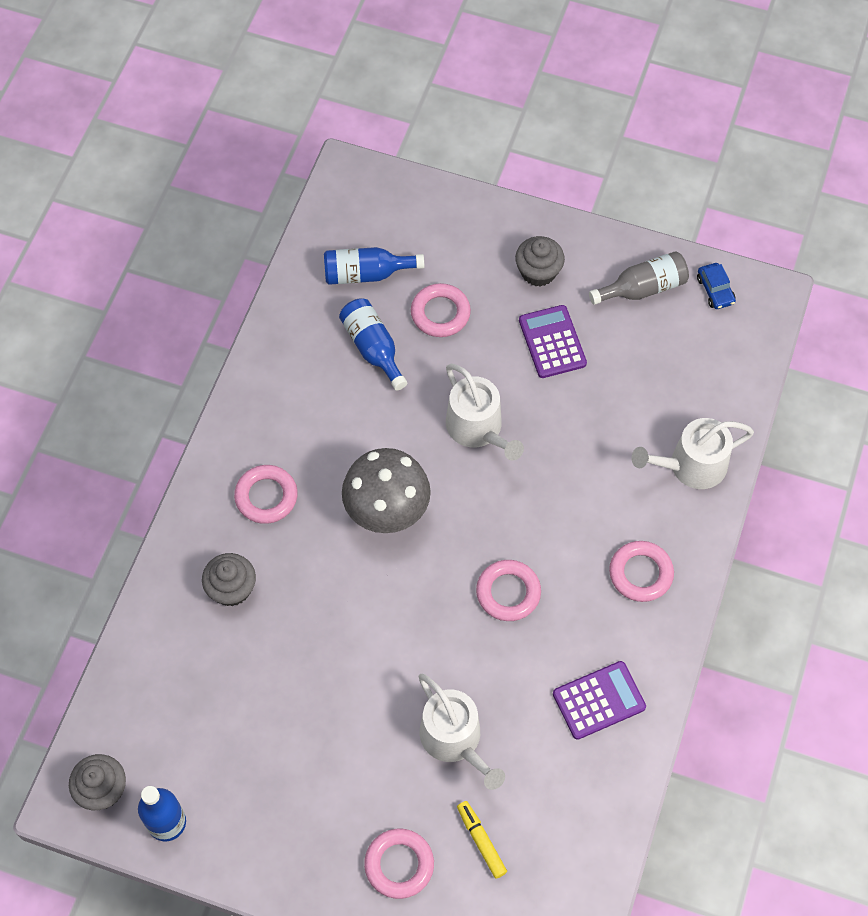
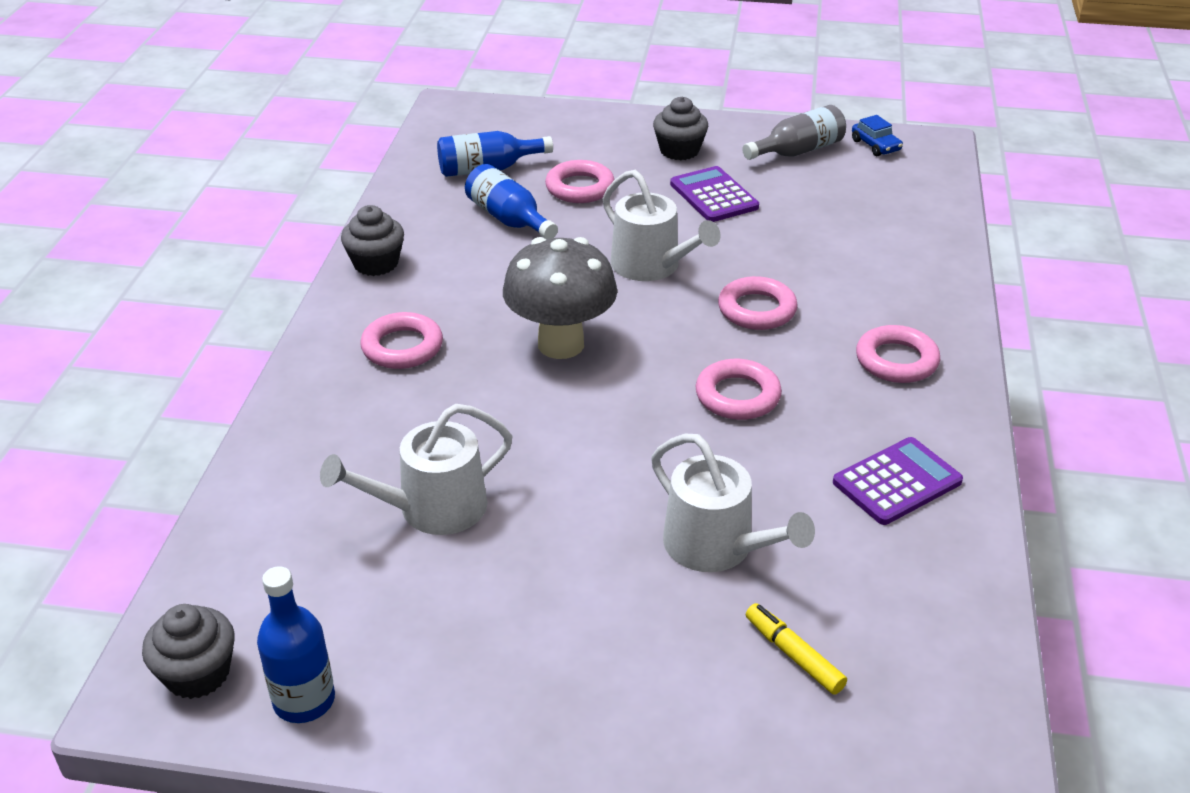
camera: 10 degrees left, 25 degrees down
grey cupcake [202,553,256,606] -> grey cupcake moved to [341,205,404,276]
pink ring [364,829,434,899] -> pink ring moved to [718,276,798,330]
white watering can [631,418,754,489] -> white watering can moved to [320,404,513,535]

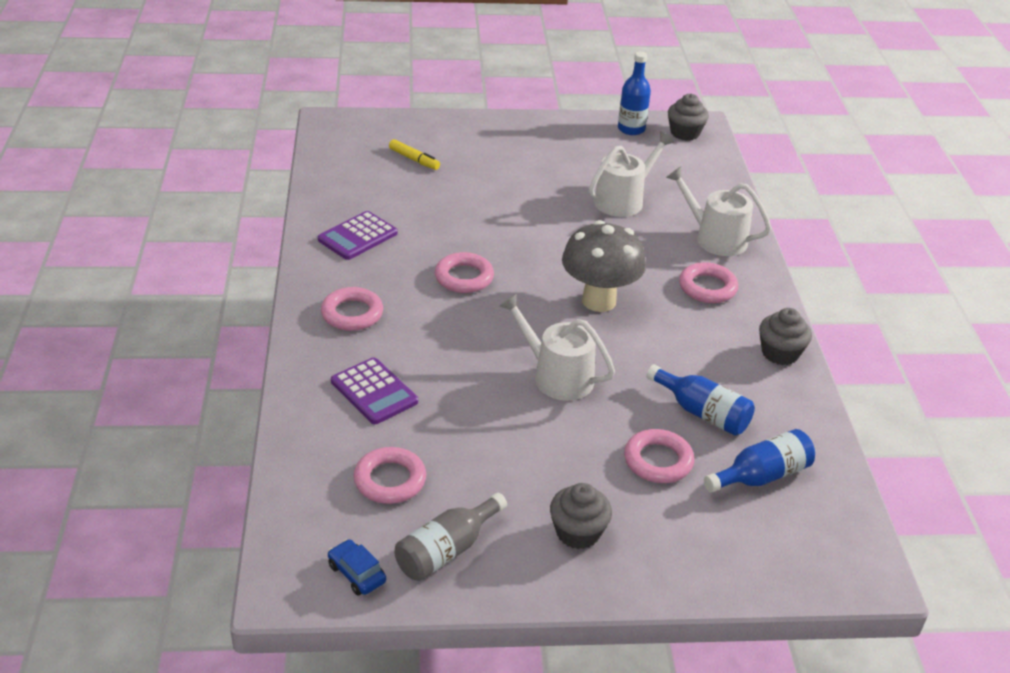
camera: 165 degrees right, 0 degrees up
white watering can [651,434,815,572] -> white watering can moved to [666,167,771,256]
purple calculator [670,166,759,222] -> purple calculator moved to [331,357,418,424]
pink ring [718,276,798,330] -> pink ring moved to [354,447,426,504]

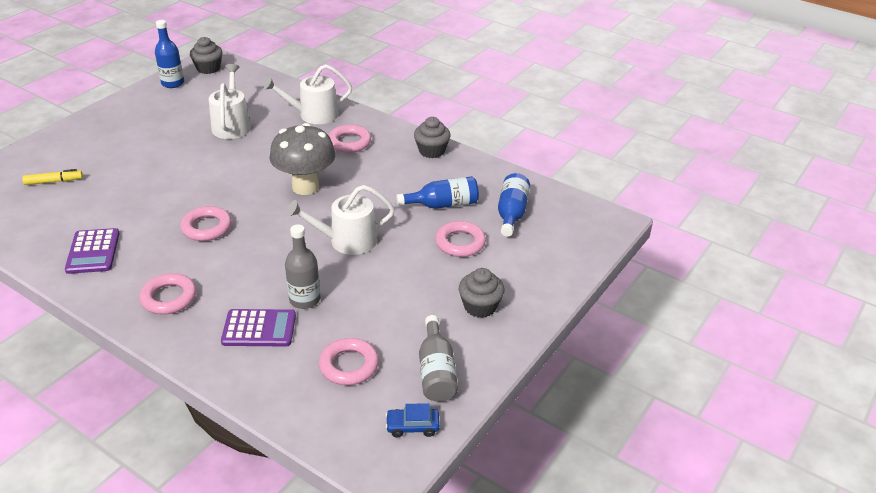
camera: 50 degrees left, 0 degrees up
none -> grey bottle [285,224,320,309]

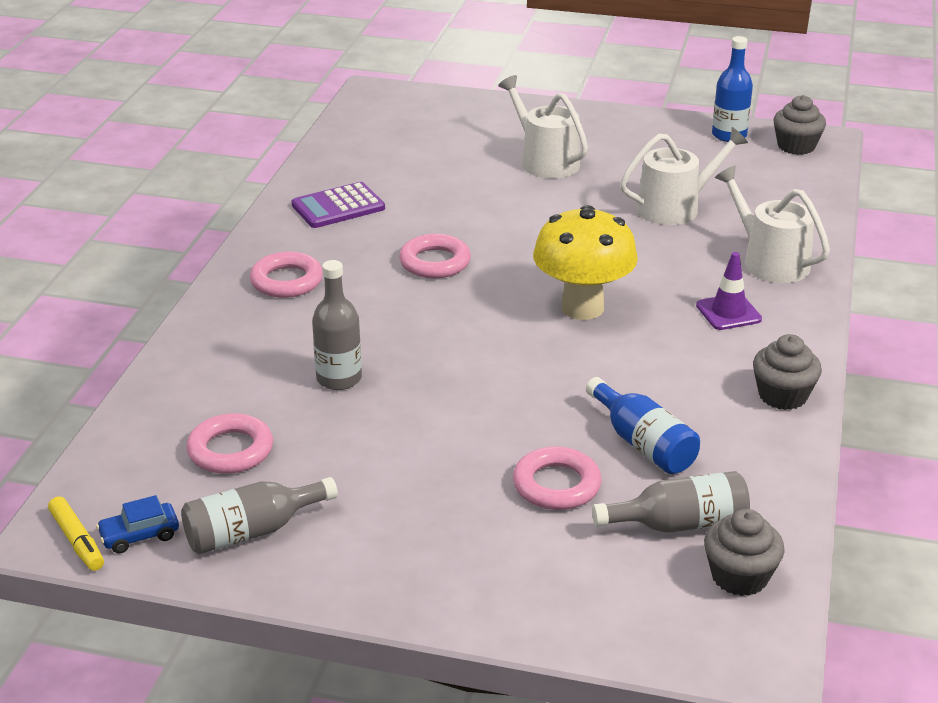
camera: 70 degrees right, 5 degrees down
yellow marker [22,169,83,185] -> yellow marker moved to [48,496,104,571]
purple calculator [221,309,296,347] -> none
grey mushroom [269,123,336,195] -> yellow mushroom [533,205,638,320]
white watering can [287,185,395,255] -> white watering can moved to [498,75,588,179]
pink ring [328,124,371,153] -> purple traffic cone [696,252,762,330]
blue car [386,403,440,438] -> blue car turned 90 degrees counterclockwise [96,495,179,554]
grey cupcake [459,268,505,318] -> grey cupcake moved to [704,509,784,596]
blue bottle [498,173,530,237] -> grey bottle [592,471,750,533]

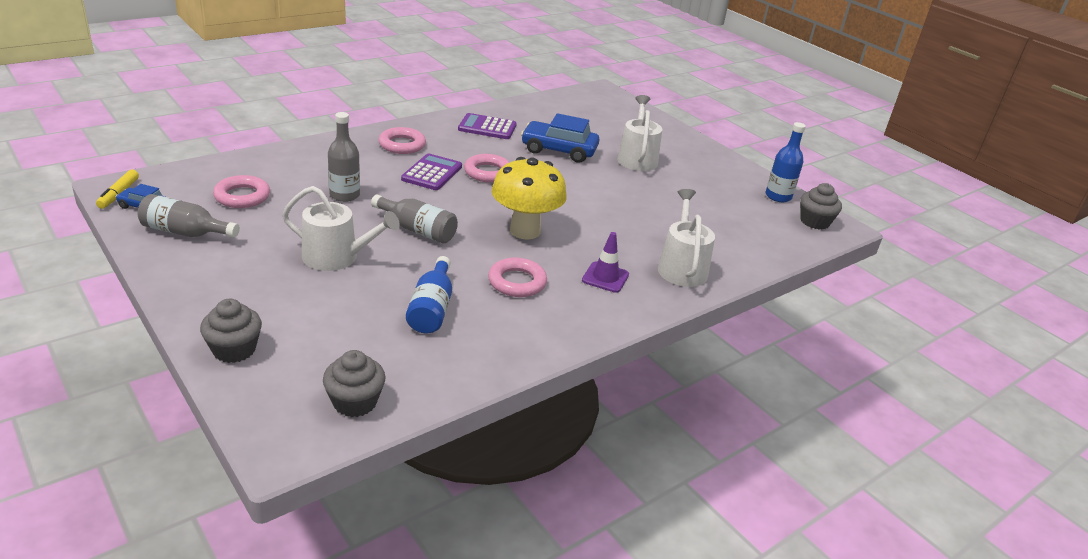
camera: 35 degrees right, 0 degrees up
pink ring [513,446,602,510] -> pink ring moved to [488,257,547,297]
grey bottle [592,471,750,533] -> grey bottle moved to [371,194,458,243]
white watering can [620,127,748,225] -> white watering can moved to [282,186,400,271]
grey cupcake [753,334,822,410] -> grey cupcake moved to [200,299,262,363]
none -> purple calculator [401,153,462,190]
none -> blue car [521,113,599,163]

